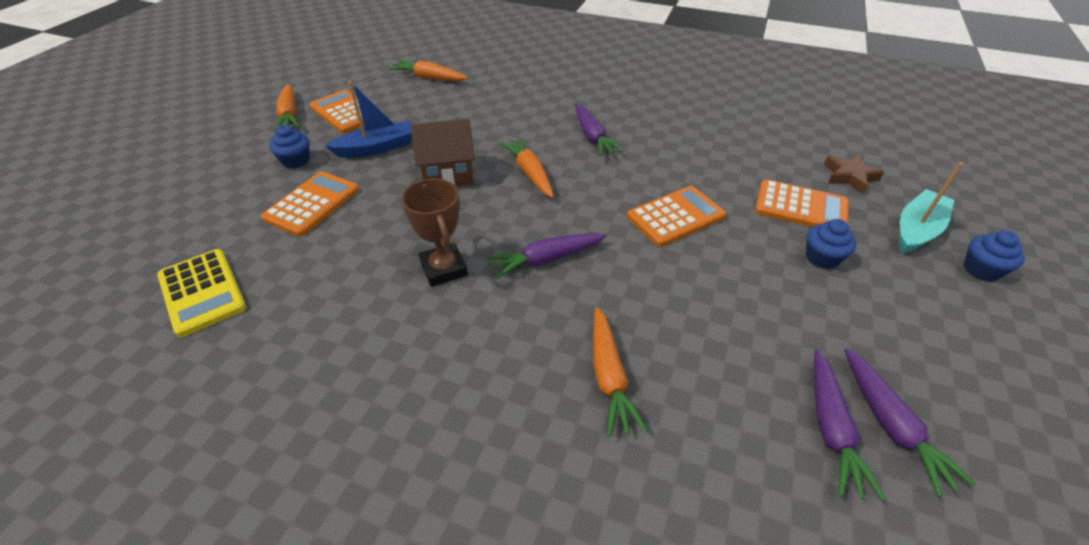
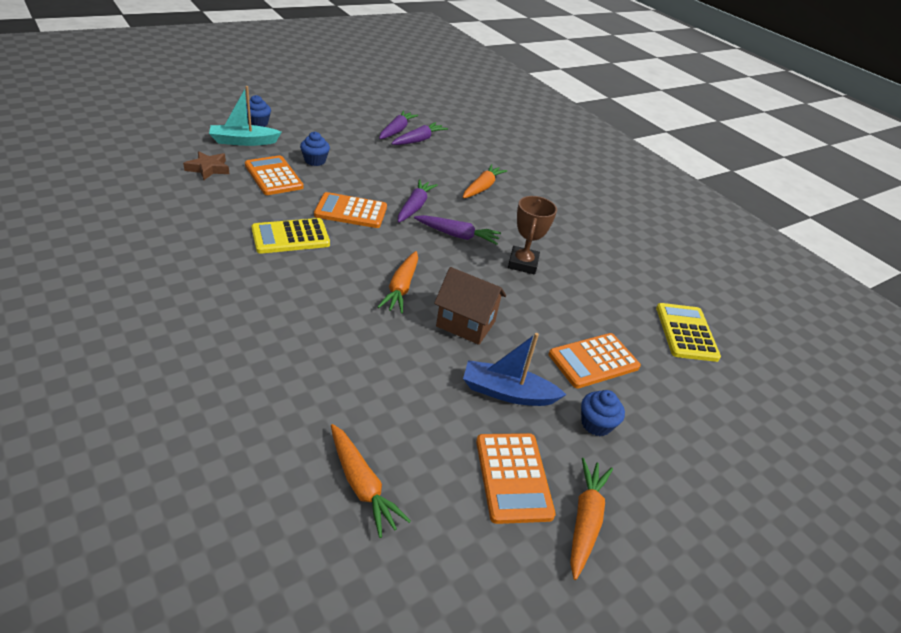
camera: 150 degrees left, 5 degrees down
purple carrot [575,104,624,156] -> purple carrot moved to [398,179,438,223]
none -> yellow calculator [251,218,330,254]

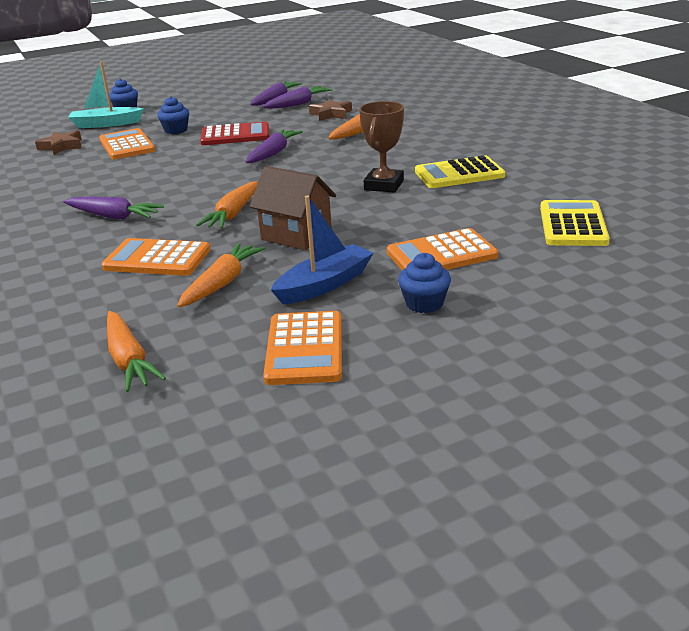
camera: 15 degrees right, 10 degrees down
yellow calculator [251,218,330,254] -> yellow calculator moved to [415,155,505,188]
orange calculator [314,192,387,228] -> orange calculator moved to [101,238,210,276]
purple carrot [414,215,501,245] -> purple carrot moved to [63,197,164,220]
blue boat [463,333,566,406] -> blue boat turned 120 degrees clockwise [271,196,373,304]
orange carrot [570,458,613,580] -> orange carrot moved to [177,243,265,307]
none -> red calculator [200,122,269,145]
none -> brown star [309,99,352,121]

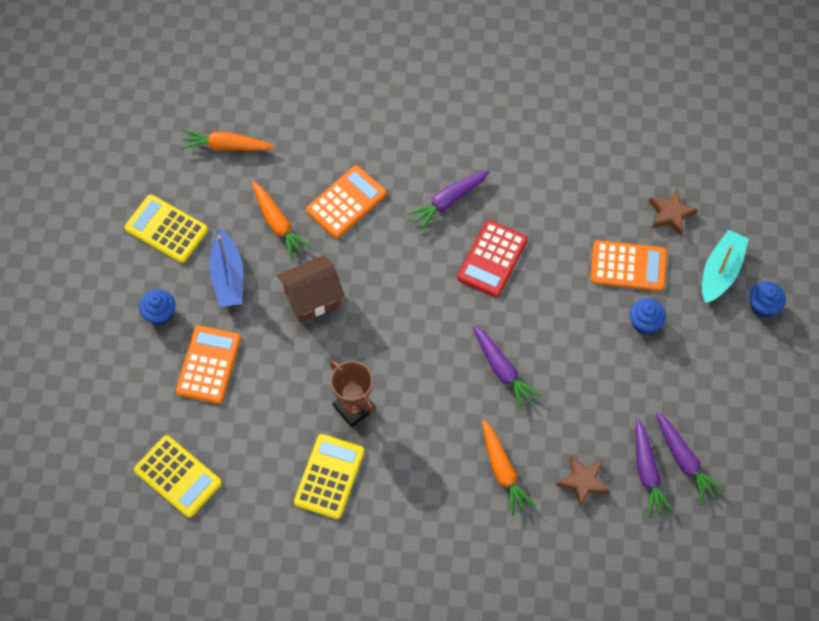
camera: 120 degrees right, 35 degrees up
orange carrot [196,181,258,229] -> none
red calculator [200,122,269,145] -> red calculator moved to [457,220,528,297]
orange calculator [263,311,342,385] -> yellow calculator [125,194,208,263]

